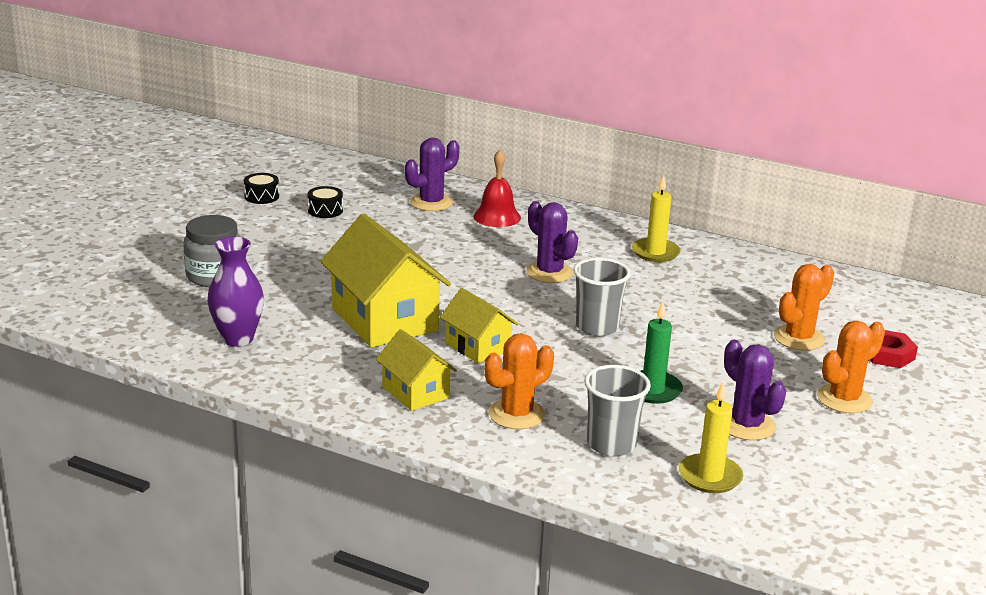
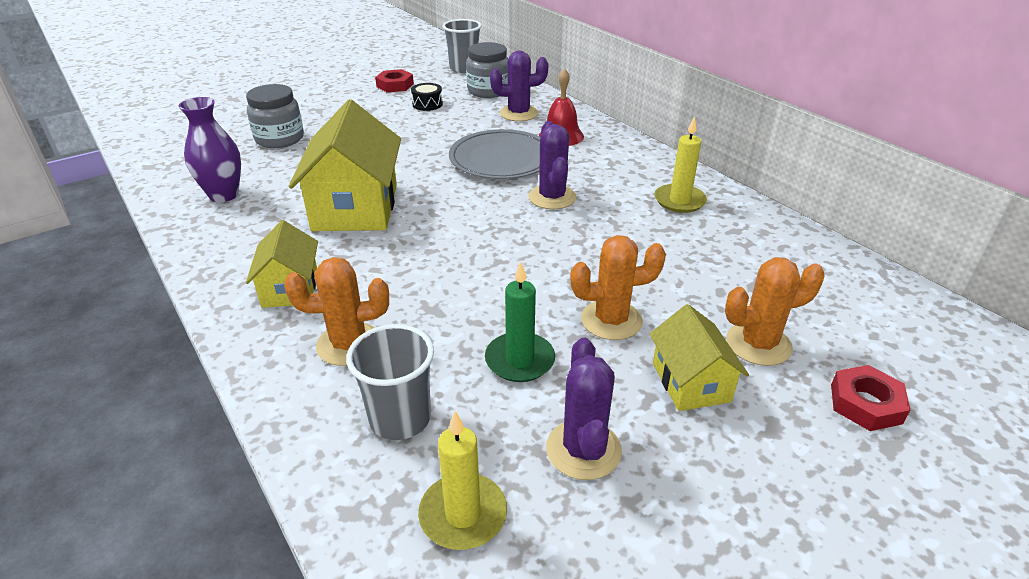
camera: 30 degrees right, 10 degrees up
black drum [244,173,279,204] -> red nut [375,69,414,93]
yellow house [440,288,518,364] -> yellow house moved to [650,304,749,411]
grey cup [573,258,631,336] -> grey cup moved to [443,19,482,73]
orange cactus [817,321,885,413] -> orange cactus moved to [570,235,666,340]
none -> grey plate [449,129,540,179]
none -> grey jar [466,42,508,98]

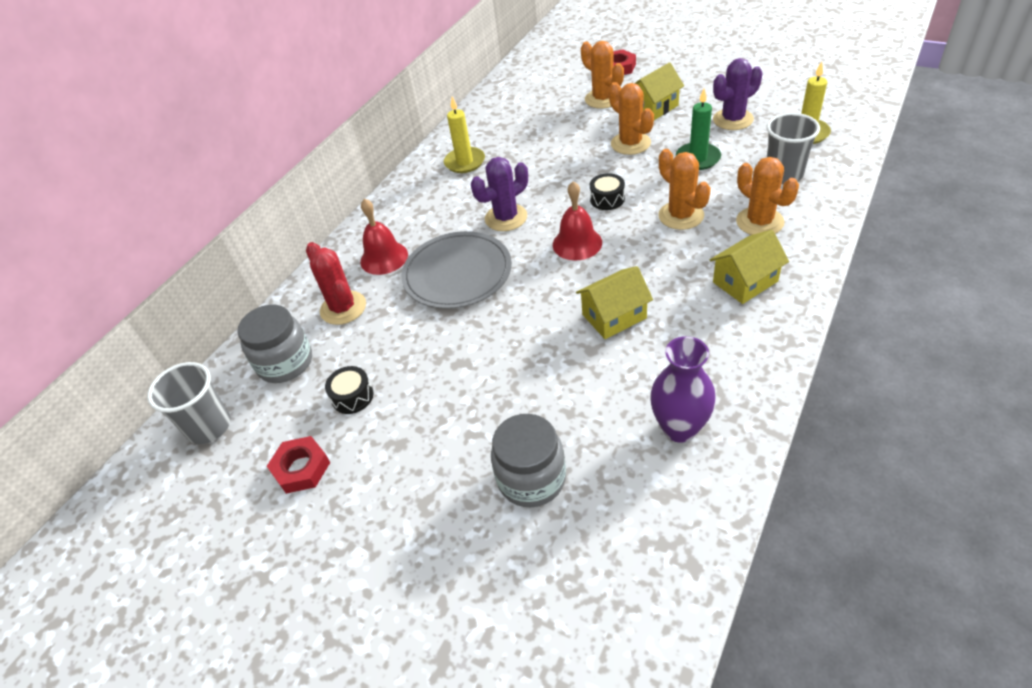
camera: 110 degrees left, 10 degrees up
yellow house [289,100,401,231] -> yellow house [576,266,653,339], size x0.55
purple cactus [490,51,548,121] -> red cactus [306,242,366,325]
none -> red bell [553,181,602,260]
none -> black drum [590,173,625,210]
none -> orange cactus [658,149,711,230]

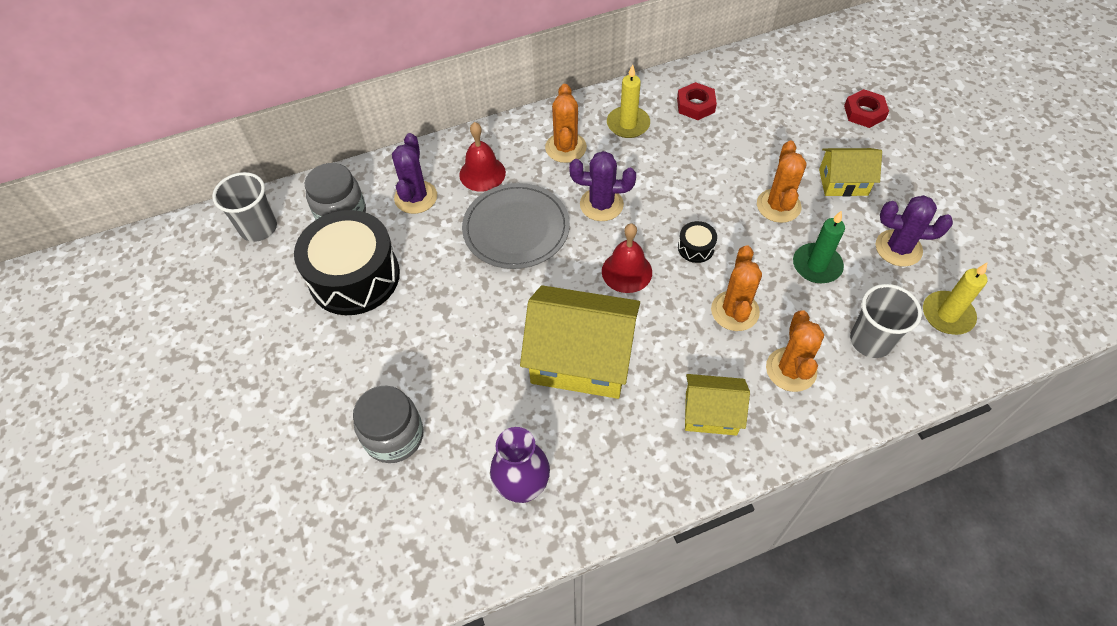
camera: 35 degrees right, 10 degrees up
red nut [267,436,330,494] -> red nut moved to [677,82,717,120]
red cactus [306,242,366,325] -> purple cactus [392,133,437,214]
black drum [325,366,373,414] -> black drum [294,210,400,315], size x2.46
yellow house [576,266,653,339] -> yellow house [520,285,640,399], size x1.80
orange cactus [581,41,624,109] -> orange cactus moved to [545,84,587,163]

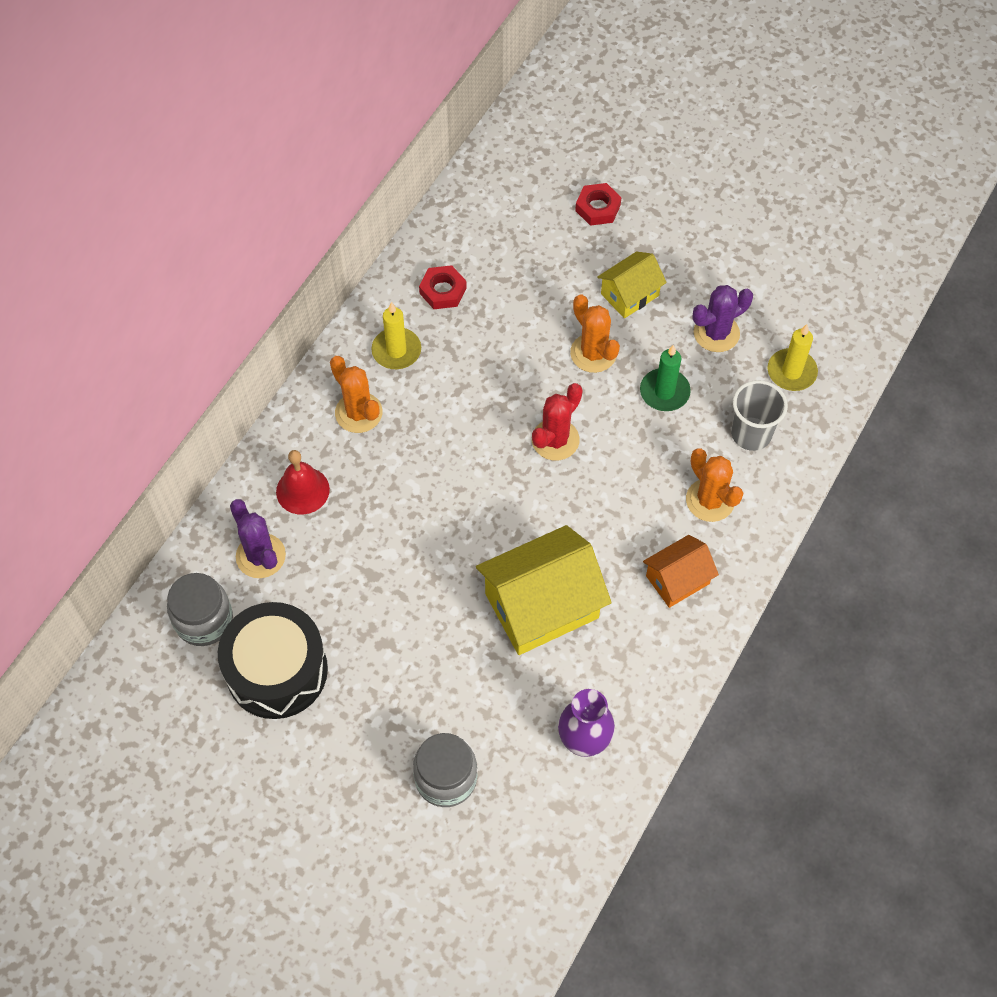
camera: 40 degrees left, 5 degrees up
grey cup [212,172,277,242] -> none
grey plate [462,183,570,269] -> none
purple cactus [569,151,636,221] -> none
red bell [602,223,652,293] -> none
black drum [678,221,717,263] -> red cactus [532,383,583,461]
yellow house [685,374,750,436] -> orange house [643,535,719,608]
orange cactus [711,245,762,331] -> none

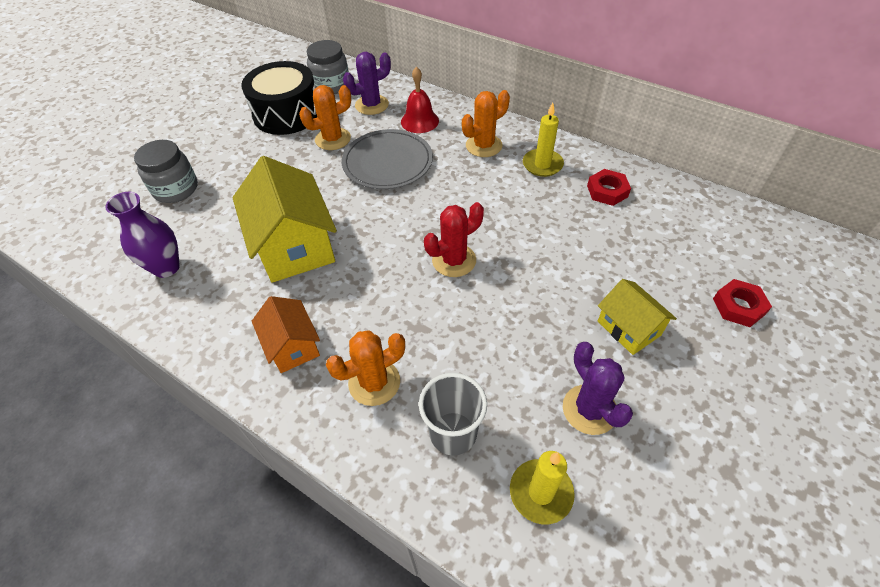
camera: 95 degrees right, 10 degrees down
red cactus [532,383,583,461] -> red cactus turned 75 degrees counterclockwise [424,202,484,277]
orange cactus [570,294,620,373] -> orange cactus moved to [299,85,351,150]
green candle [640,345,691,411] -> none
none -> grey plate [342,129,433,189]

